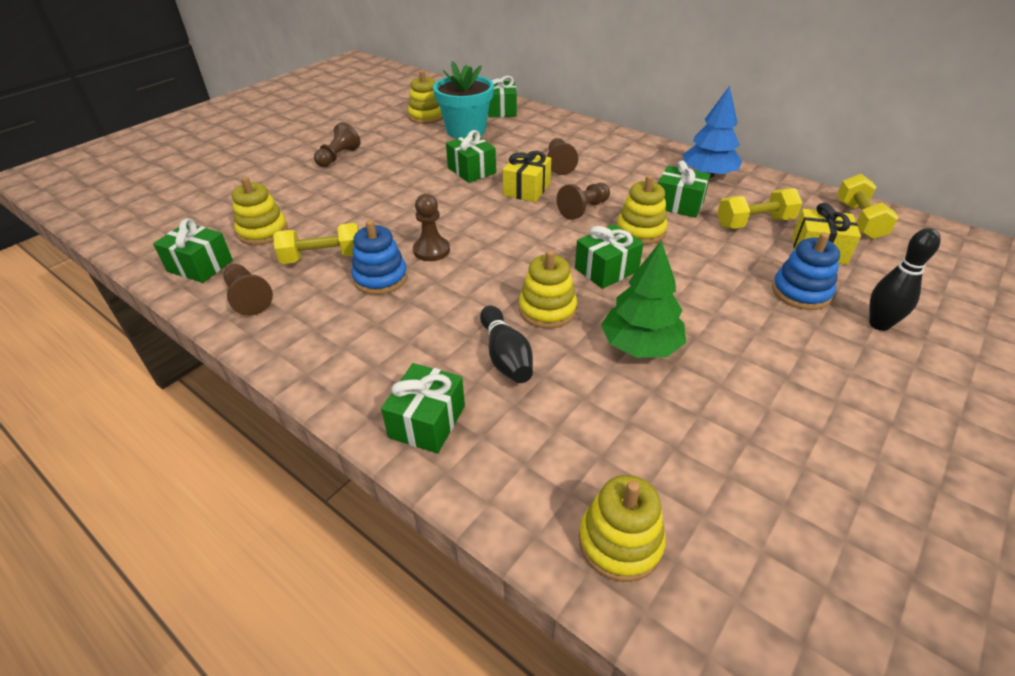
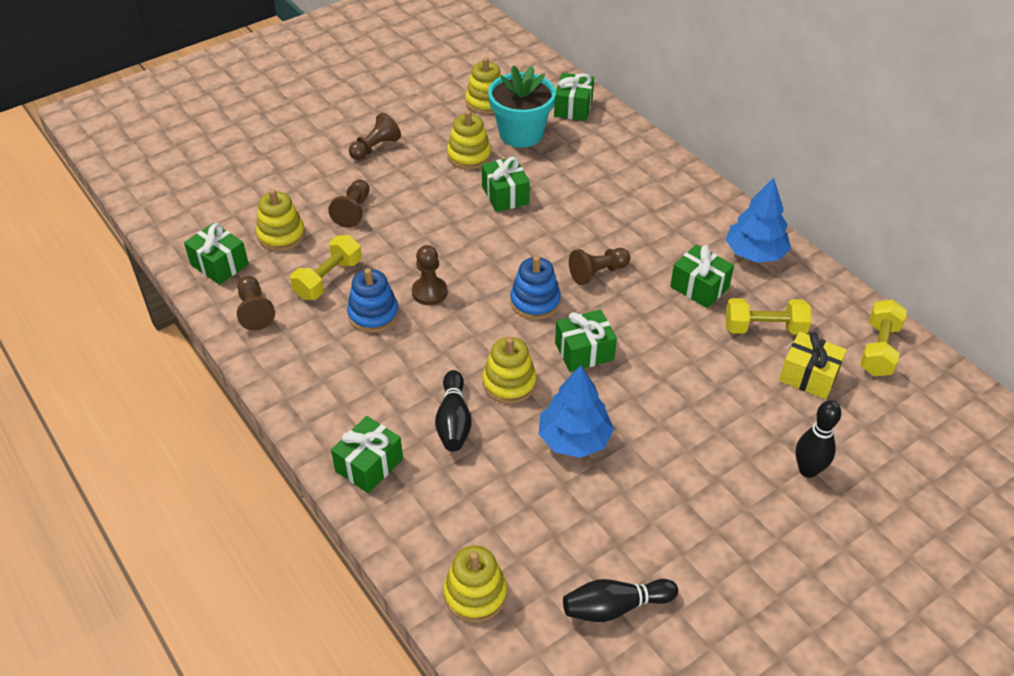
camera: 15 degrees right, 5 degrees up
yellow dumbbell [273,223,359,264] -> yellow dumbbell turned 60 degrees counterclockwise [290,235,362,300]
yellow gift [503,151,551,202] -> none
brown pawn [547,138,578,175] -> brown pawn moved to [328,180,370,228]
green tree [601,241,686,358] -> blue tree [539,365,614,458]
yellow stacking toy [617,175,668,245] -> yellow stacking toy moved to [447,110,491,170]
blue stacking toy [772,232,840,310] -> blue stacking toy moved to [510,256,561,320]
none -> black bowling pin [563,579,678,622]

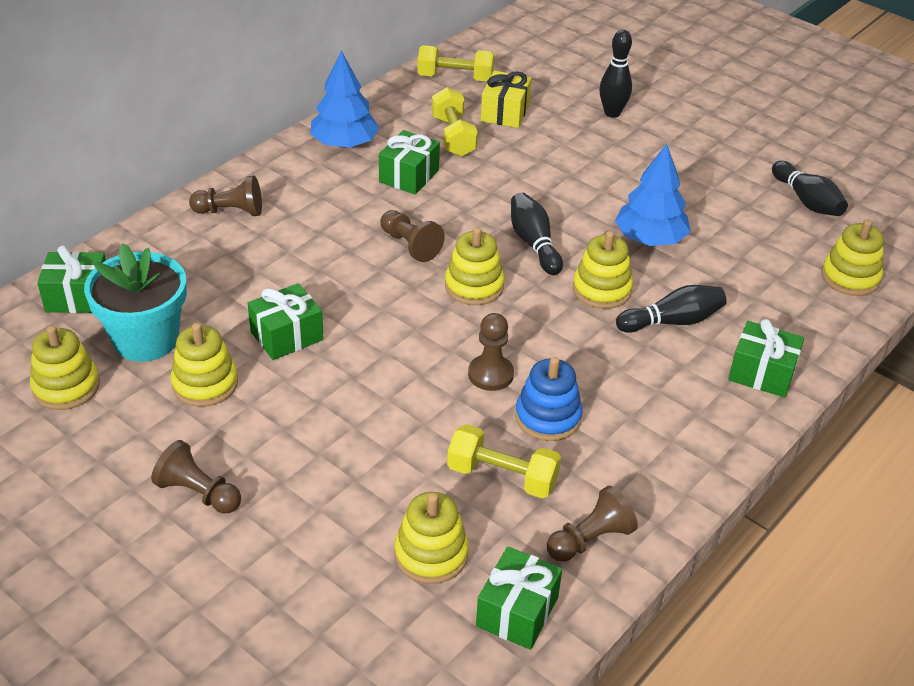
camera: 105 degrees left, 5 degrees down
brown pawn [328,180,370,228] -> brown pawn moved to [189,176,262,216]
blue stacking toy [510,256,561,320] -> yellow stacking toy [445,227,505,305]
green gift [555,309,617,372] -> black bowling pin [511,193,563,275]

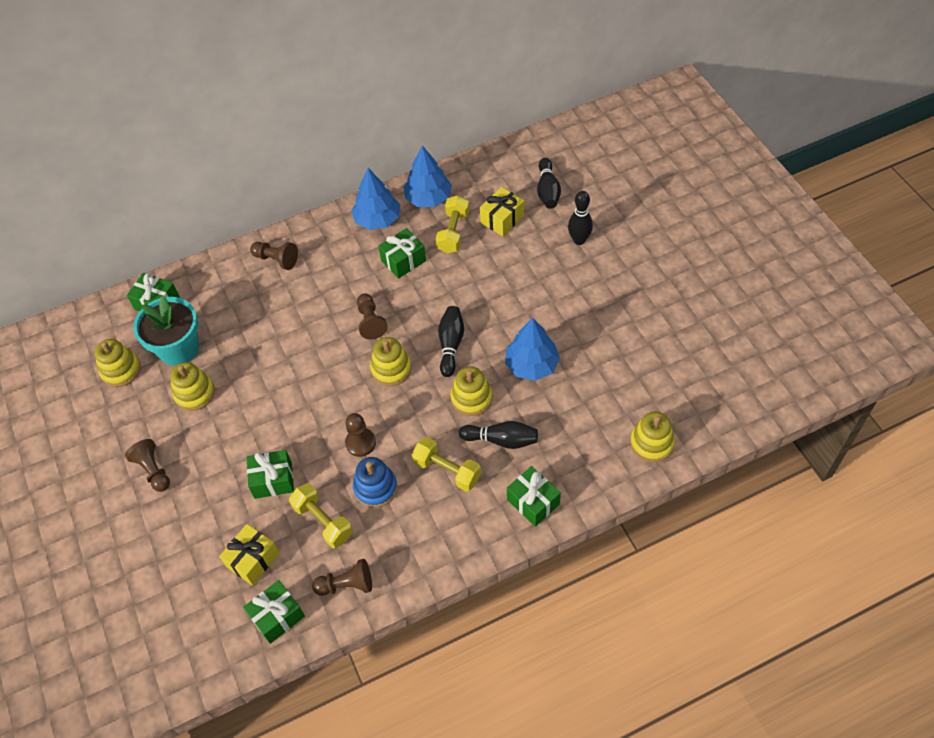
camera: 30 degrees right, 15 degrees up
green gift [247,283,324,360] -> green gift moved to [247,450,294,499]
yellow stacking toy [394,492,469,584] -> yellow gift [219,524,279,586]
yellow dumbbell [417,45,494,81] -> yellow dumbbell moved to [412,437,481,492]
black bowling pin [772,161,848,216] -> black bowling pin moved to [537,158,561,209]
none -> blue tree [403,146,452,207]

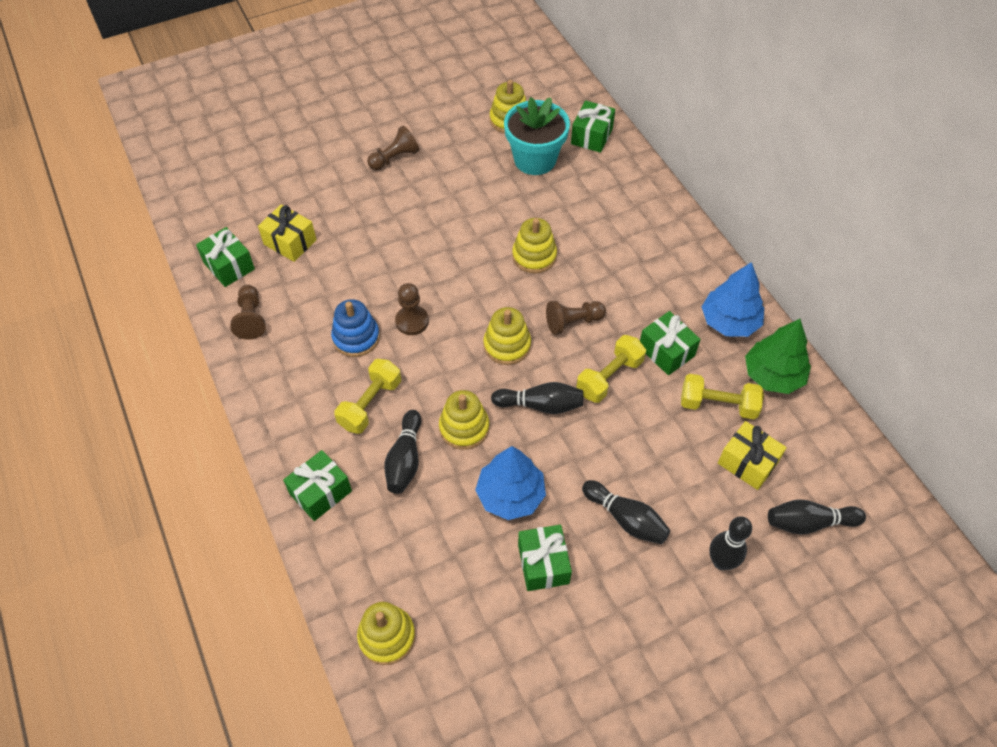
camera: 85 degrees right, 0 degrees up
yellow stacking toy [170,362,215,411] -> yellow stacking toy moved to [512,218,557,274]
green gift [247,450,294,499] -> green gift moved to [518,525,572,591]
brown pawn [250,242,298,270] -> none
yellow dumbbell [289,483,353,548] -> yellow dumbbell moved to [577,335,646,403]
blue tree [403,146,452,207] -> green tree [745,319,811,394]
none -> black bowling pin [582,480,670,544]

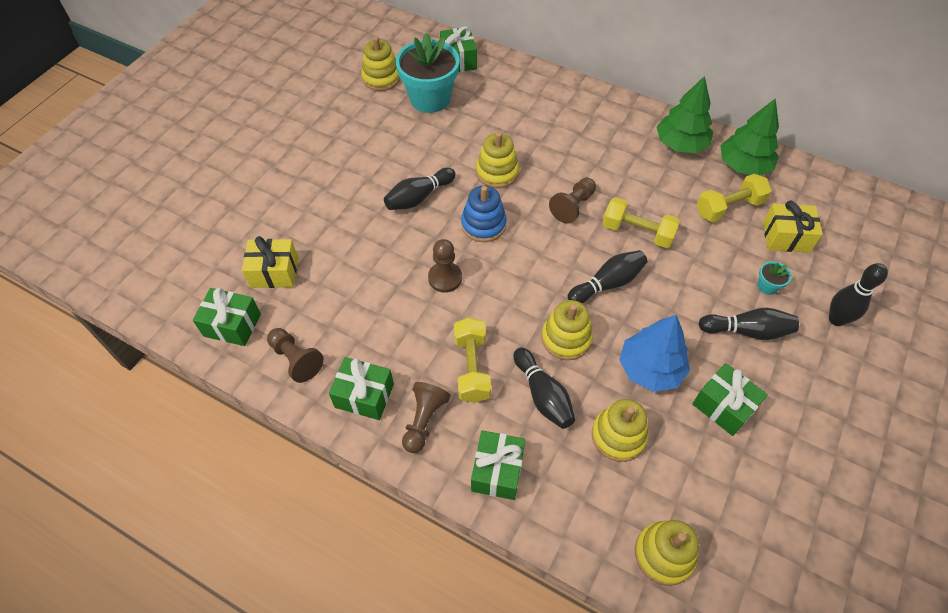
camera: 35 degrees left, 0 degrees up
blue stacking toy [331,299,380,357] -> blue stacking toy moved to [461,186,507,242]
brown pawn [367,126,419,170] -> brown pawn moved to [402,382,451,453]
yellow stacking toy [483,307,531,365] -> yellow stacking toy moved to [592,399,648,462]
yellow dumbbell [577,335,646,403] -> yellow dumbbell turned 75 degrees counterclockwise [602,197,680,248]
green gift [640,311,700,375] -> green gift moved to [329,357,394,420]
blue tree [702,262,764,337] -> green tree [656,76,713,153]
black bowling pin [768,499,866,535] -> black bowling pin moved to [384,168,456,210]
none -> turquoise flower pot [758,261,791,295]

